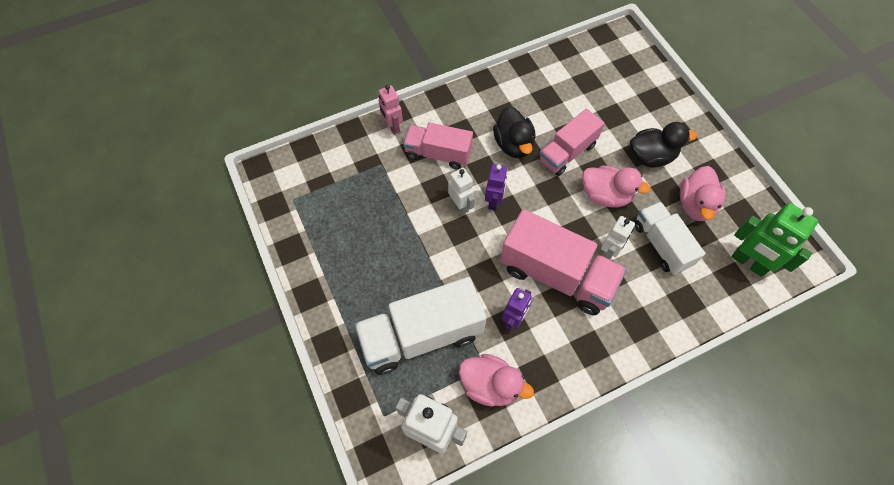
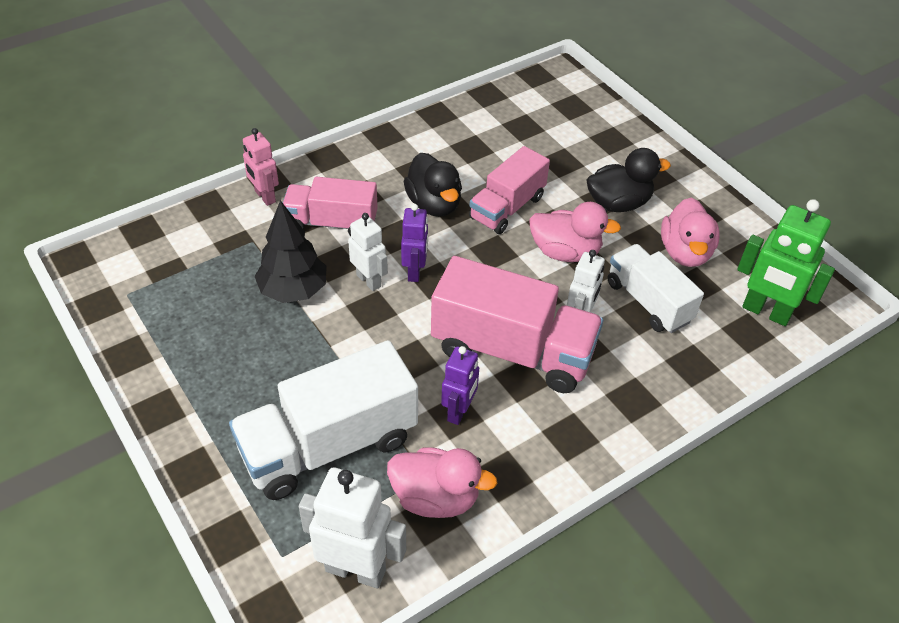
camera: 10 degrees left, 15 degrees down
none -> black tree [254,200,327,303]

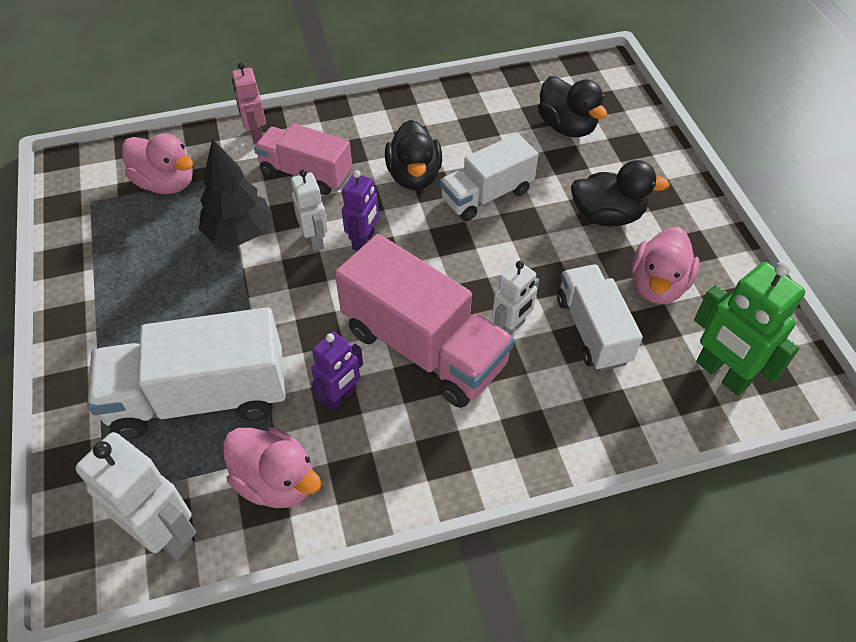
camera: 20 degrees right, 5 degrees up
pink truck [469,146,550,234] -> white truck [440,133,538,221]
pink duck [529,202,621,262] -> pink duck moved to [122,133,193,194]
none -> black duck [538,76,607,137]

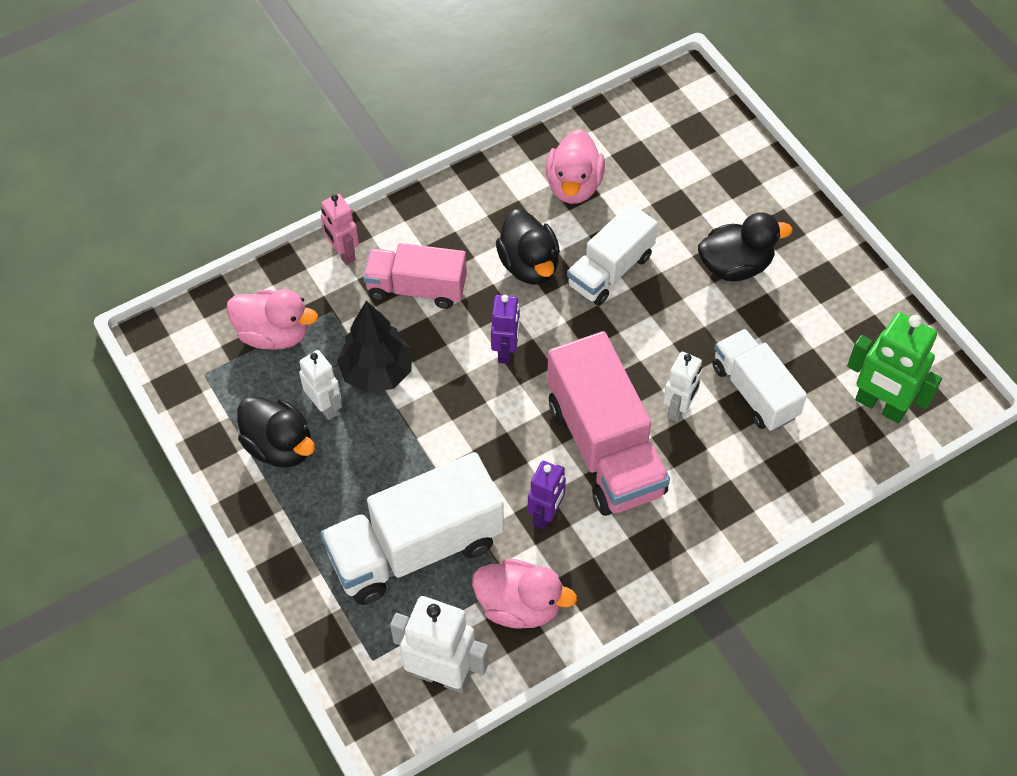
camera: 15 degrees left, 5 degrees up
white robot [291,169,328,251] -> white robot moved to [299,350,342,420]
pink truck [335,234,514,408] -> pink truck turned 45 degrees clockwise [547,331,670,516]
black duck [538,76,607,137] -> black duck moved to [237,396,315,468]
pink duck [632,227,699,304] -> pink duck moved to [546,129,605,204]

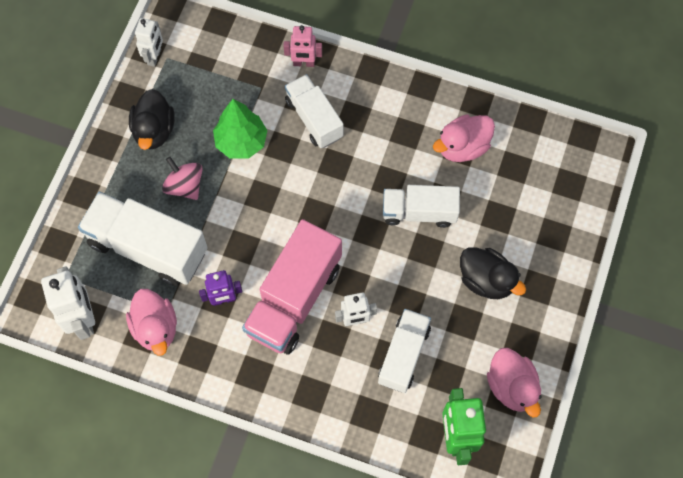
camera: 50 degrees right, 10 degrees up
pink duck [227,289,318,350] -> pink duck moved to [487,348,542,417]
white robot [299,350,342,420] -> white robot moved to [135,18,163,67]
pink robot [321,194,359,265] -> pink robot turned 105 degrees counterclockwise [283,25,322,67]
black tree [337,301,412,393] -> green tree [213,99,268,159]
pink truck [363,243,467,309] -> white truck [285,74,344,148]
purple robot [491,295,520,364] -> none
black duck [496,209,560,285] -> none
none -> pink spinning top [162,157,203,200]

